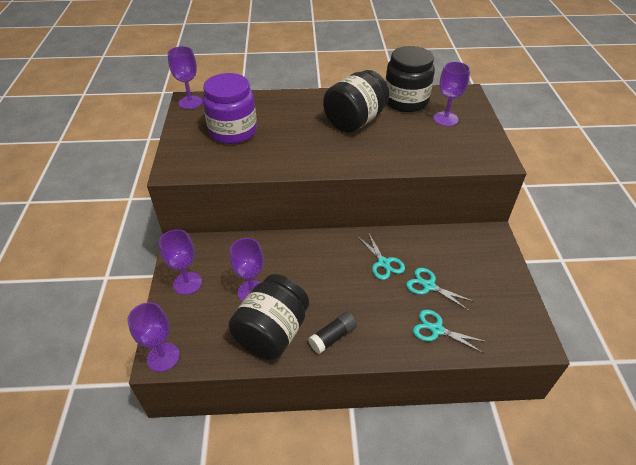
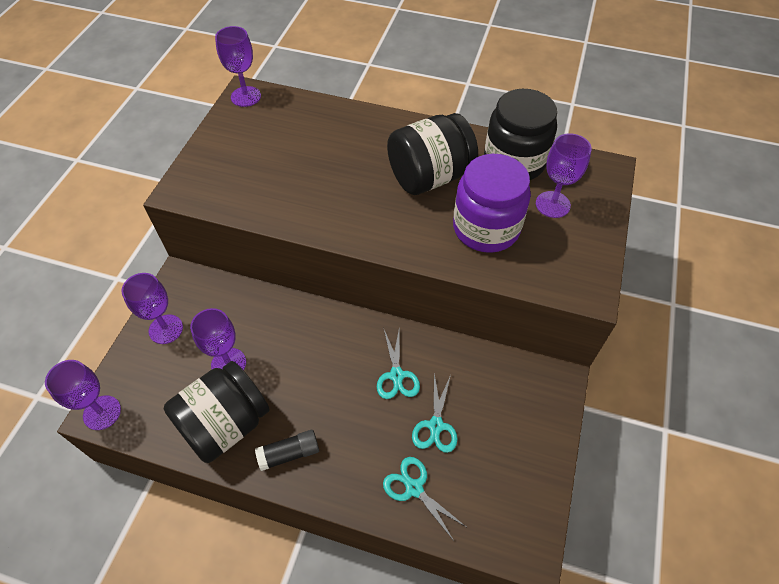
camera: 20 degrees right, 10 degrees up
purple jar [202,73,257,144] -> purple jar moved to [453,154,531,253]
turquoise scissors [406,268,475,311] -> turquoise scissors turned 135 degrees counterclockwise [412,373,458,453]

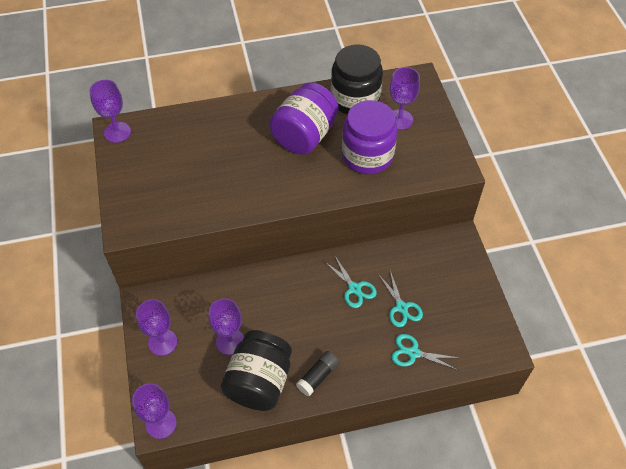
camera: 30 degrees left, 0 degrees up
black jar [387,113,478,195] -> purple jar [269,82,339,155]

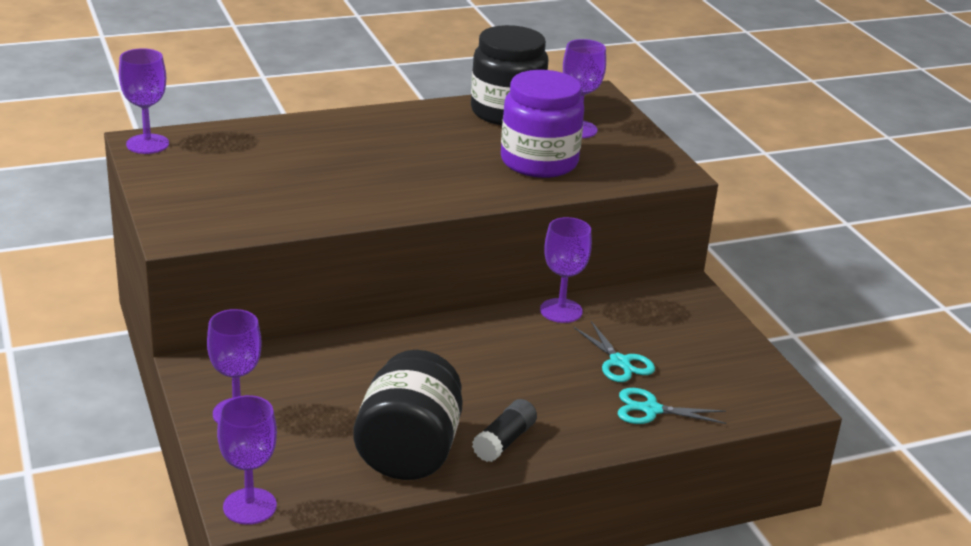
camera: 10 degrees left, 25 degrees down
purple goblet [209,298,244,355] -> purple goblet moved to [540,217,592,323]
purple jar [269,82,339,155] -> none
turquoise scissors [325,256,377,308] -> none

